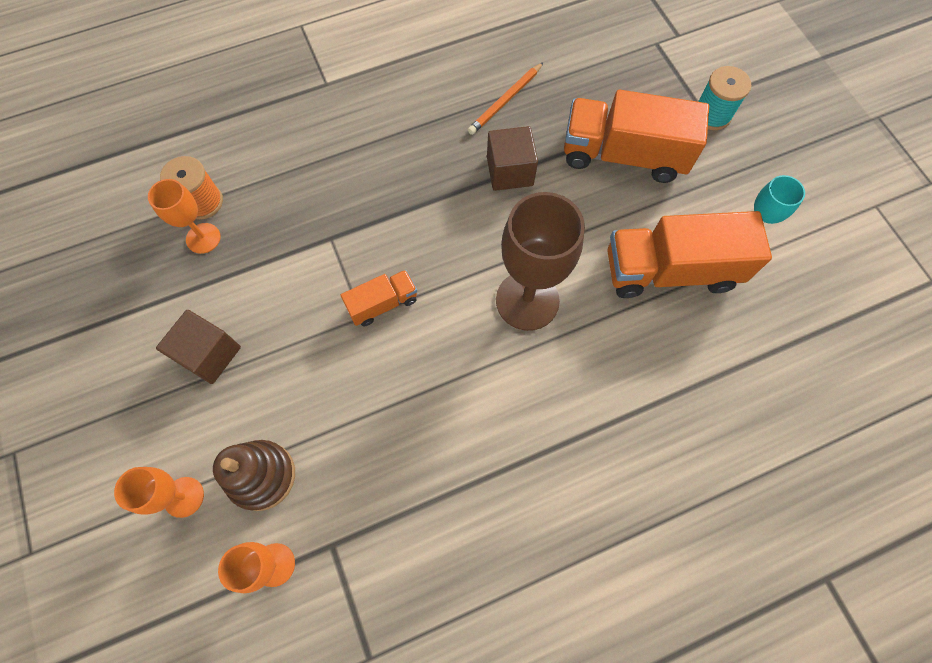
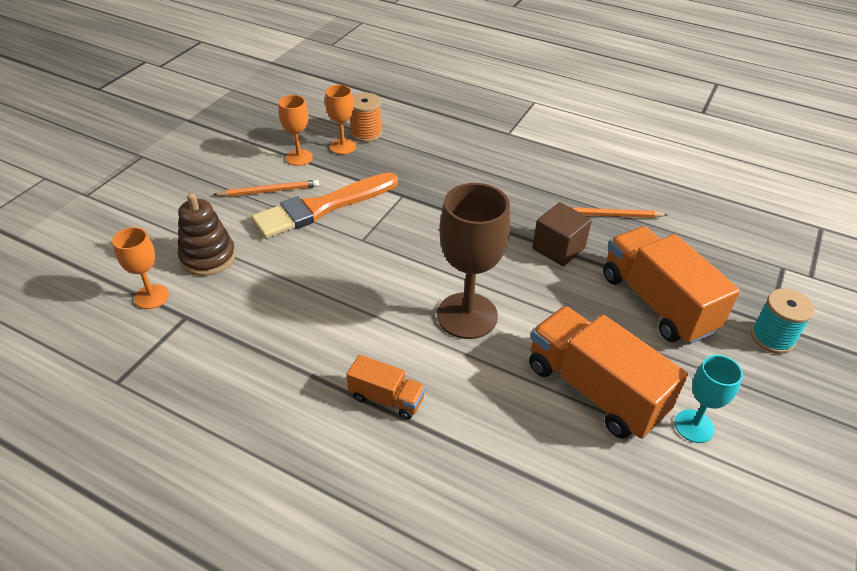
camera: 50 degrees right, 25 degrees down
orange goblet [114,467,204,518] -> orange goblet moved to [279,95,313,166]
brown cube [156,310,241,384] -> orange pencil [213,180,319,197]
orange truck [340,270,417,327] -> orange truck moved to [347,355,426,420]
none -> orange brush [251,172,398,239]

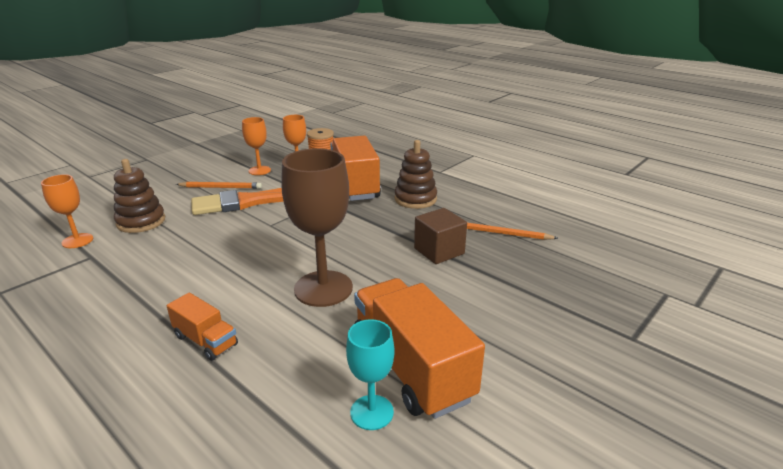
camera: 15 degrees right, 15 degrees down
orange truck [603,226,740,345] -> orange truck moved to [330,136,381,201]
turquoise goblet [675,355,743,443] -> turquoise goblet moved to [346,319,395,430]
turquoise spool [751,288,815,354] -> none
none -> brown stacking toy [394,140,437,209]

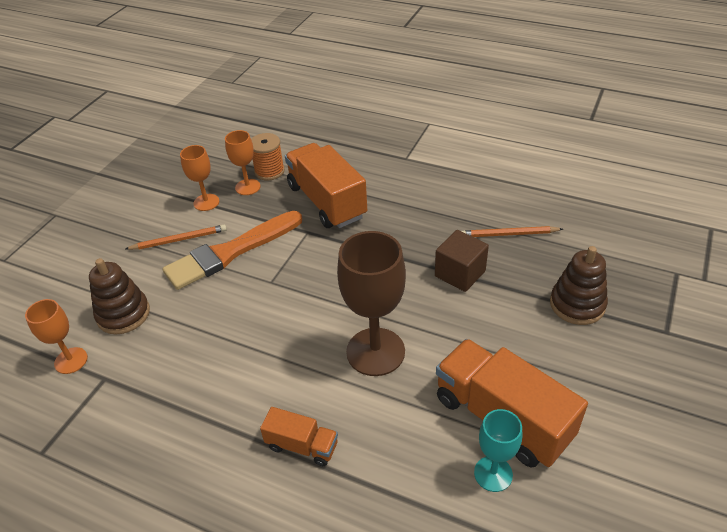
camera: 15 degrees left, 15 degrees up
brown stacking toy [394,140,437,209] -> brown stacking toy moved to [550,246,608,325]

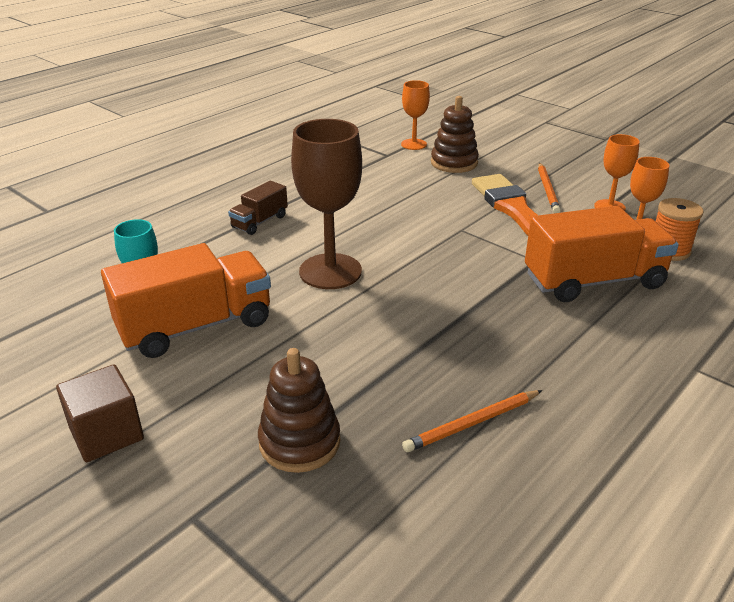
camera: 105 degrees right, 10 degrees down
orange truck [260,407,338,466] -> brown truck [228,181,288,235]
brown cube [435,230,489,292] -> brown cube moved to [56,364,144,462]
orange pencil [462,226,563,237] -> orange pencil turned 135 degrees counterclockwise [402,390,542,452]

